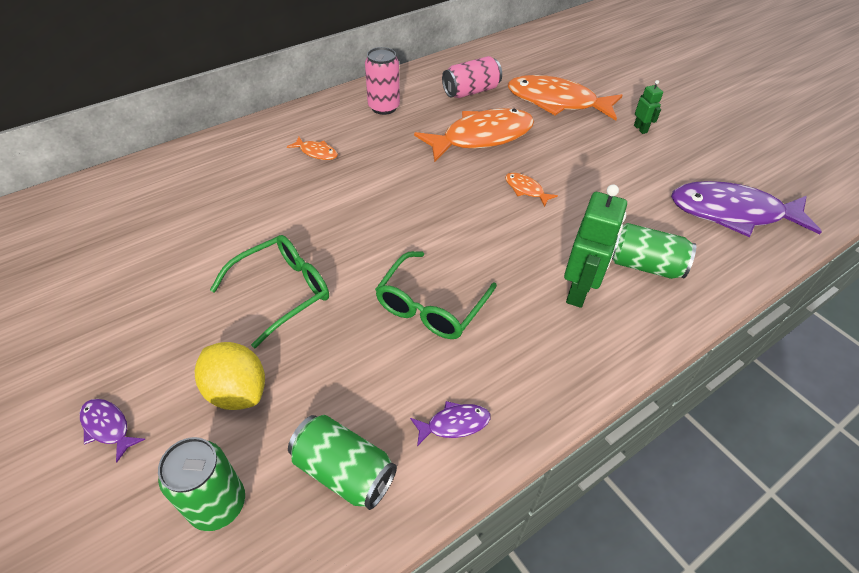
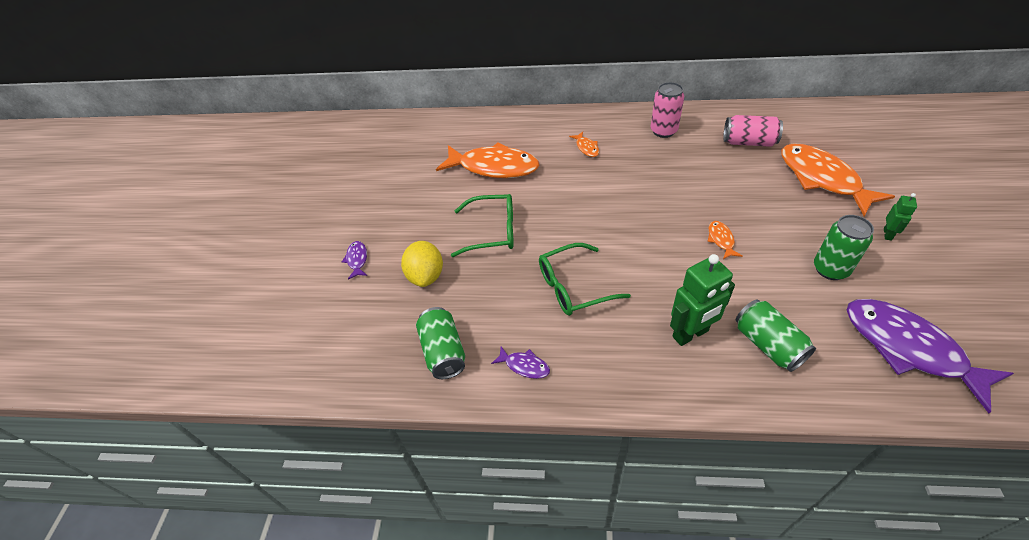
camera: 45 degrees right, 0 degrees up
green can [158,437,245,531] -> green can moved to [814,215,874,280]
orange fish [414,108,534,163] -> orange fish moved to [436,142,539,178]

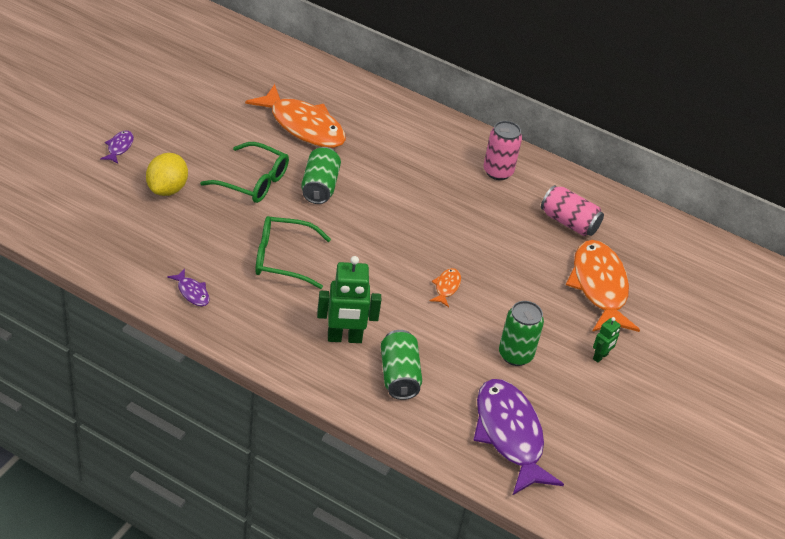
camera: 15 degrees right, 5 degrees down
green can [416,307,465,379] -> green can moved to [301,147,341,204]
orange fish [569,132,599,157] -> none

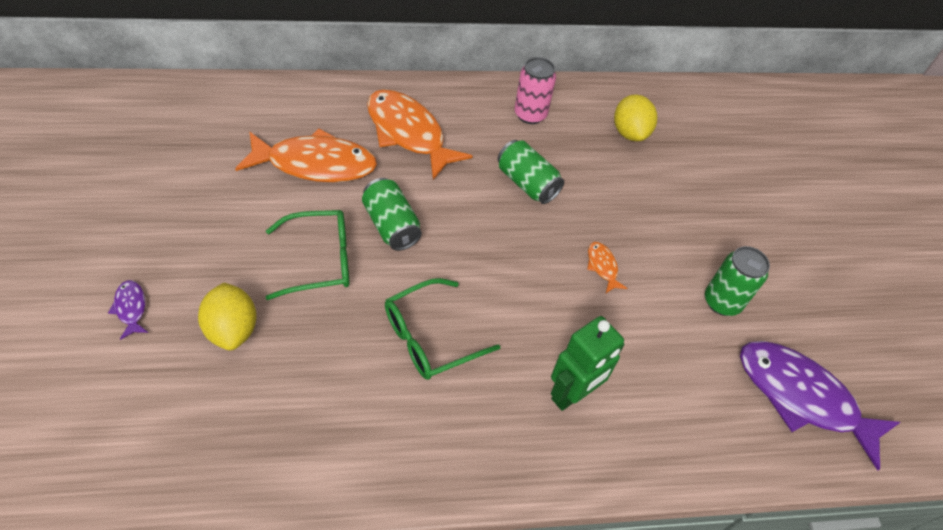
camera: 35 degrees left, 10 degrees up
purple fish [167,269,210,306] -> none
green can [381,330,422,400] -> green can moved to [498,140,564,204]
pink can [541,185,604,236] -> yellow lemon [614,94,657,141]
orange fish [566,240,640,332] -> orange fish moved to [367,89,472,180]
green robot [593,317,621,363] -> none

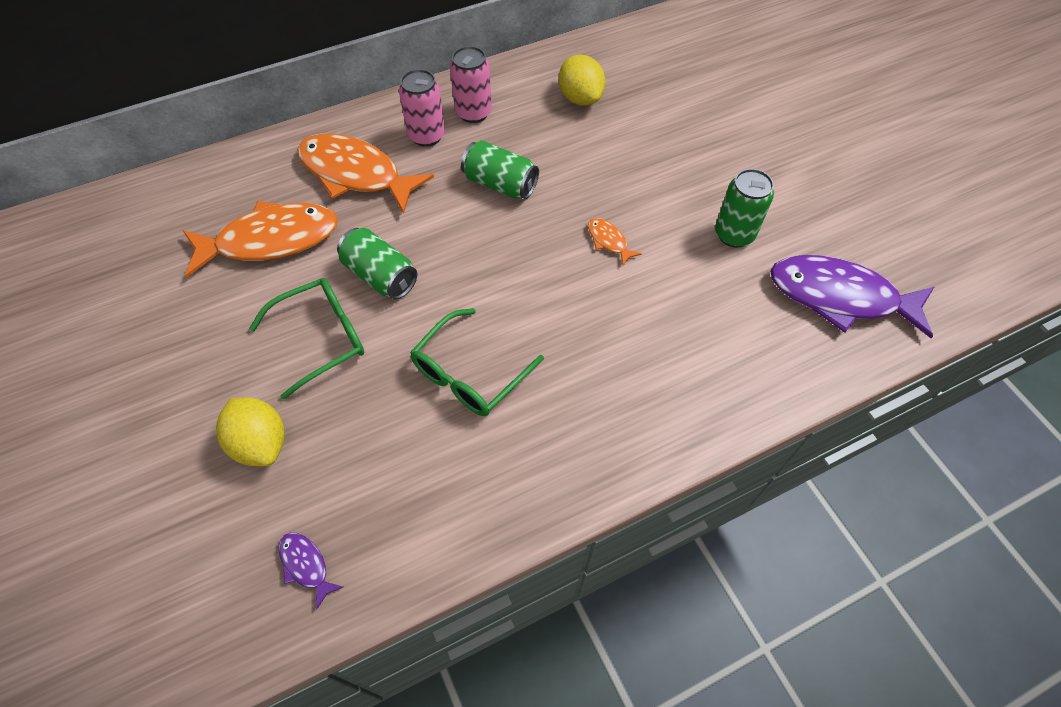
camera: 15 degrees left, 5 degrees up
purple fish [108,280,148,340] -> purple fish moved to [279,533,343,610]
green robot [551,316,624,411] -> none
none -> pink can [399,69,445,147]

